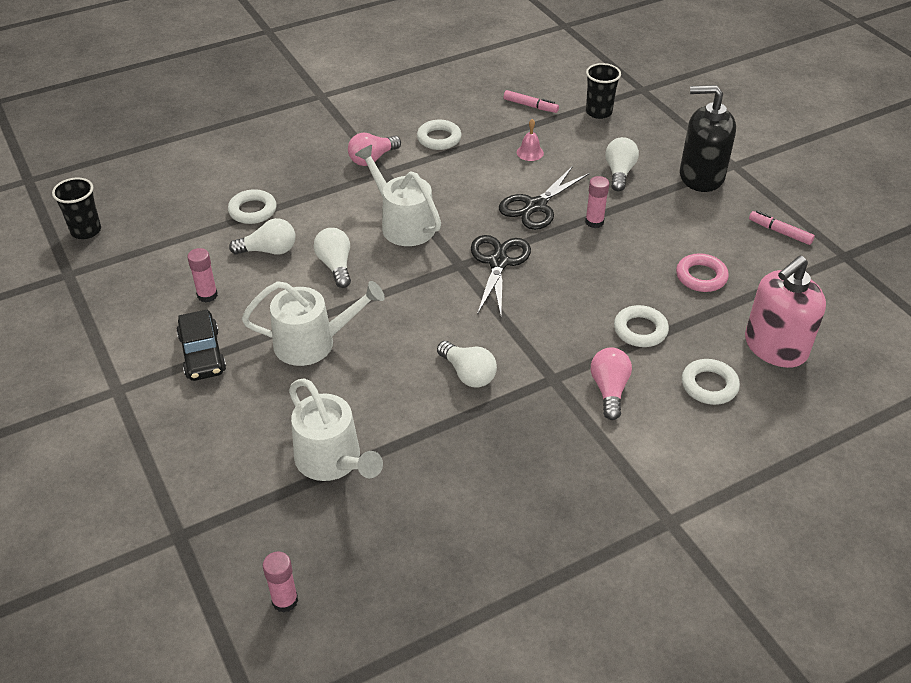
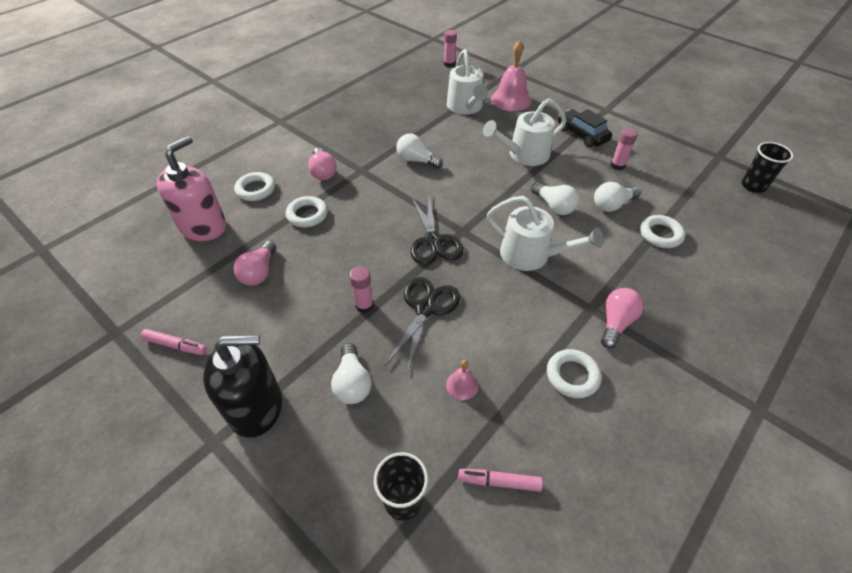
camera: 160 degrees right, 5 degrees up
white watering can [289,379,383,481] -> white watering can turned 135 degrees counterclockwise [447,49,488,115]
pink ring [676,253,729,292] -> pink light bulb [233,241,276,286]
none -> pink bell [491,40,531,111]

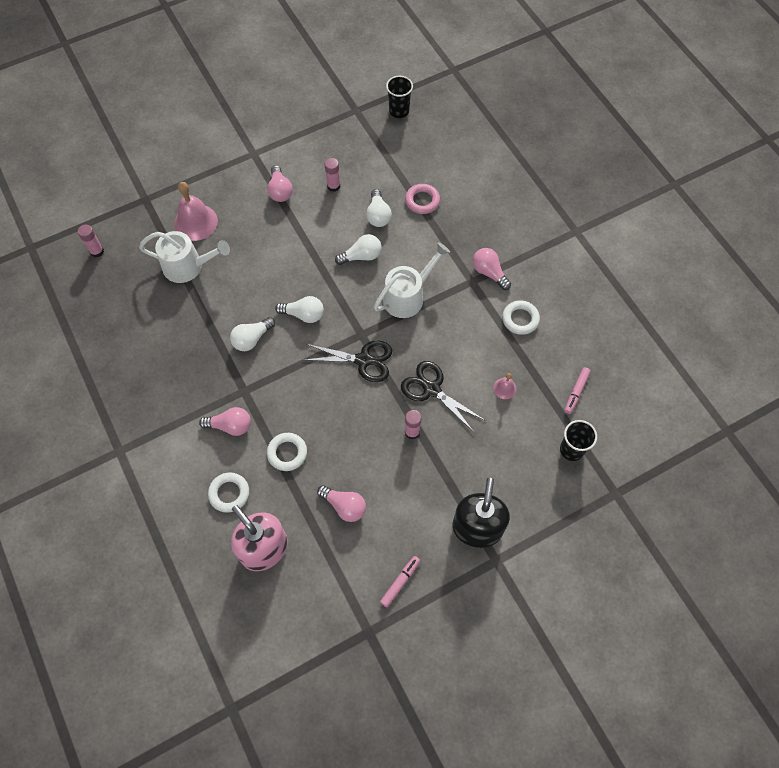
camera: 70 degrees left, 15 degrees up
white light bulb [331,343,371,404] -> white light bulb moved to [275,296,324,323]
white watering can [483,99,566,166] -> none
black car [558,109,612,147] -> pink light bulb [267,165,293,202]
white ring [640,215,685,248] -> pink ring [405,184,440,214]

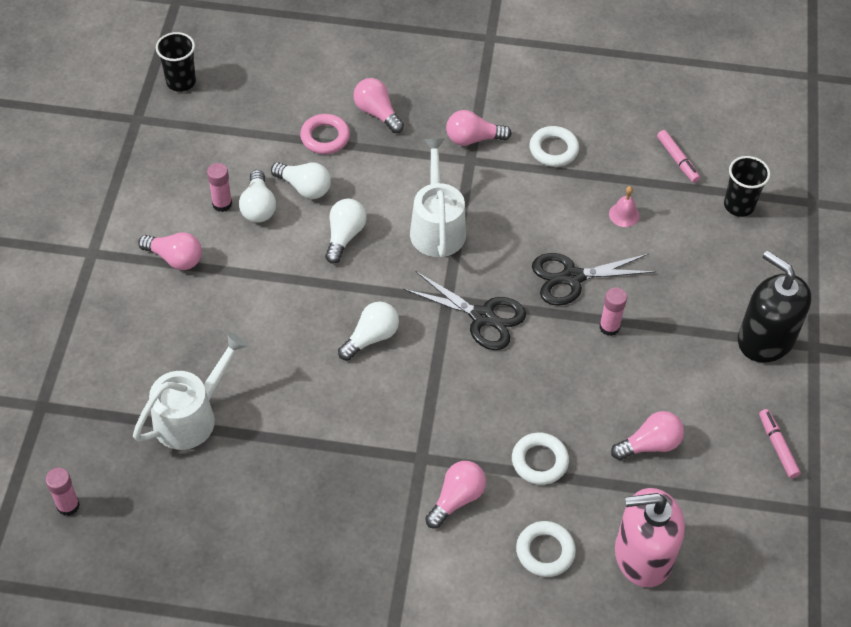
camera: 55 degrees left, 10 degrees down
pink bell [174,182,218,241] -> none
white light bulb [230,317,275,351] -> white light bulb moved to [239,170,276,223]
black scissors [304,341,392,382] -> black scissors turned 75 degrees clockwise [404,272,526,350]
none -> pink light bulb [353,78,404,133]

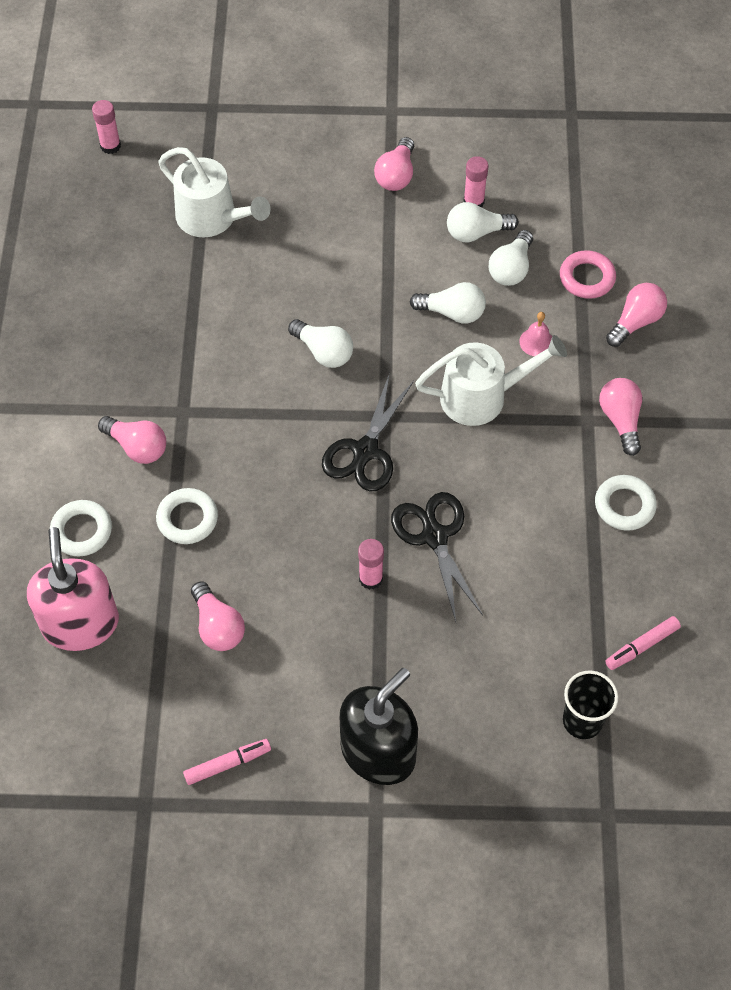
camera: 85 degrees right, 5 degrees up
black cup [156,32,196,92] -> none
pink bell [609,186,639,227] -> pink bell moved to [519,312,552,356]

